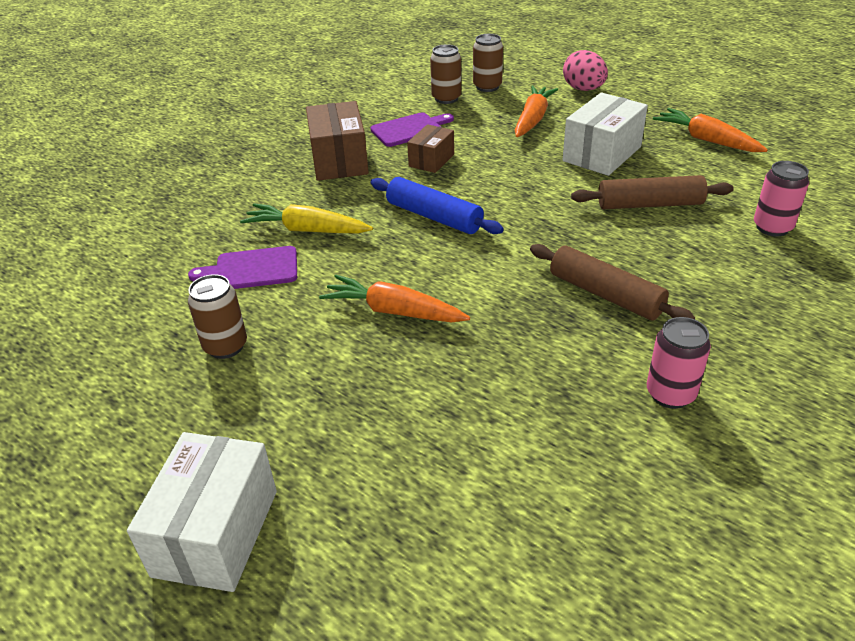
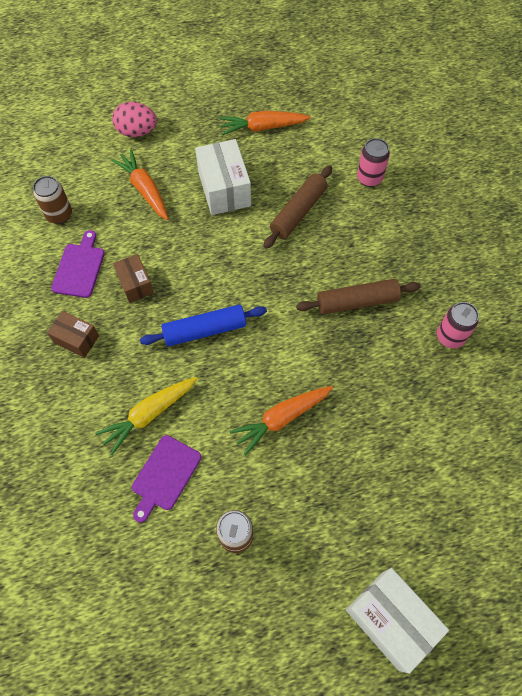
camera: 55 degrees left, 25 degrees up
brown box [306,101,369,181] -> brown box [47,311,99,358], size x0.59
brown can [473,34,503,92] -> none

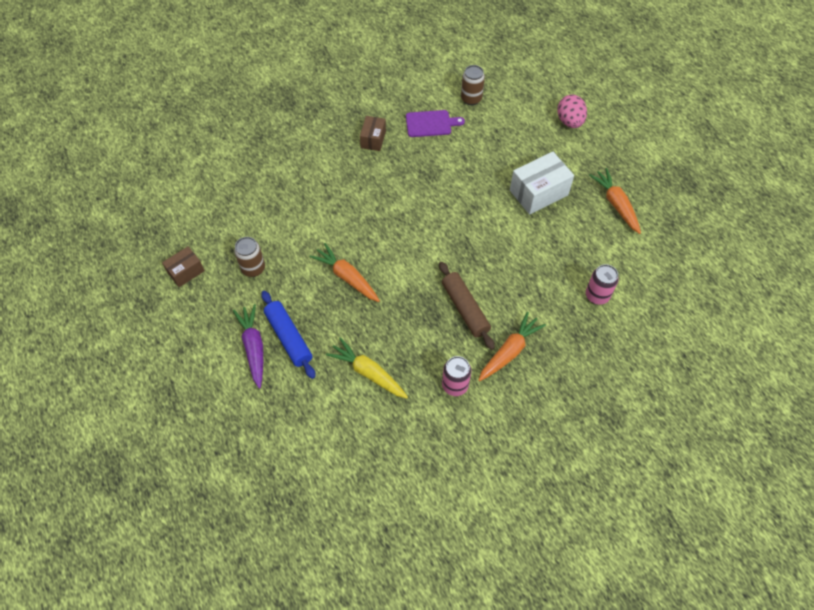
camera: 75 degrees right, 5 degrees down
yellow carrot [95,377,197,455] -> yellow carrot moved to [326,337,408,399]
orange carrot [111,149,168,220] -> orange carrot moved to [478,311,546,381]
brown box [113,254,154,303] -> brown box moved to [162,246,205,287]
purple cutting board [132,435,201,523] -> none
blue rolling pin [140,305,267,347] -> blue rolling pin moved to [261,291,315,379]
brown rolling pin [264,166,332,249] -> none
white box [346,568,449,674] -> none
none -> purple carrot [233,304,263,388]

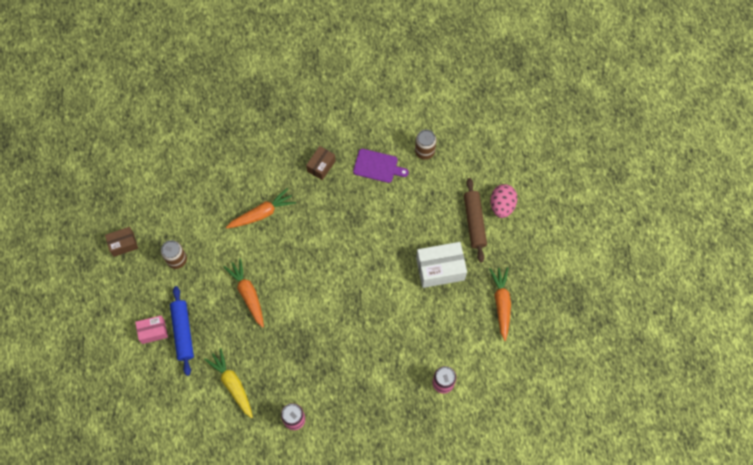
camera: 20 degrees right, 10 degrees up
purple carrot [233,304,263,388] -> pink box [135,315,168,344]
brown rolling pin [439,262,495,350] -> brown rolling pin moved to [464,178,487,262]
orange carrot [478,311,546,381] -> orange carrot moved to [226,188,296,228]

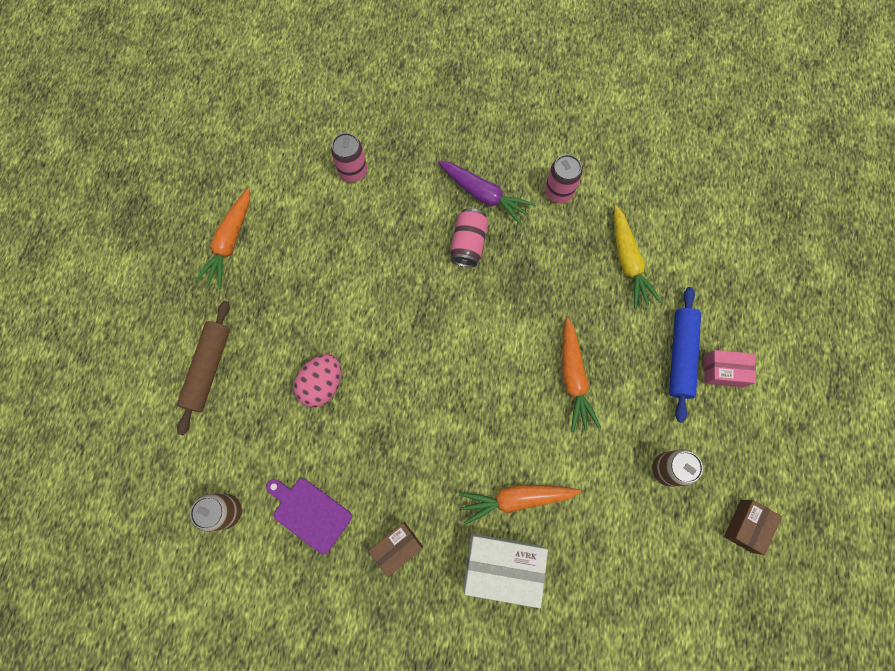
camera: 160 degrees left, 5 degrees up
brown box [105,227,138,257] -> brown box turned 60 degrees counterclockwise [724,500,782,555]
white box [416,242,467,288] -> white box moved to [463,534,548,608]
pink egg [490,184,517,218] -> pink egg moved to [293,354,341,408]
none -> purple carrot [438,161,535,226]
none -> pink can [450,208,488,267]

